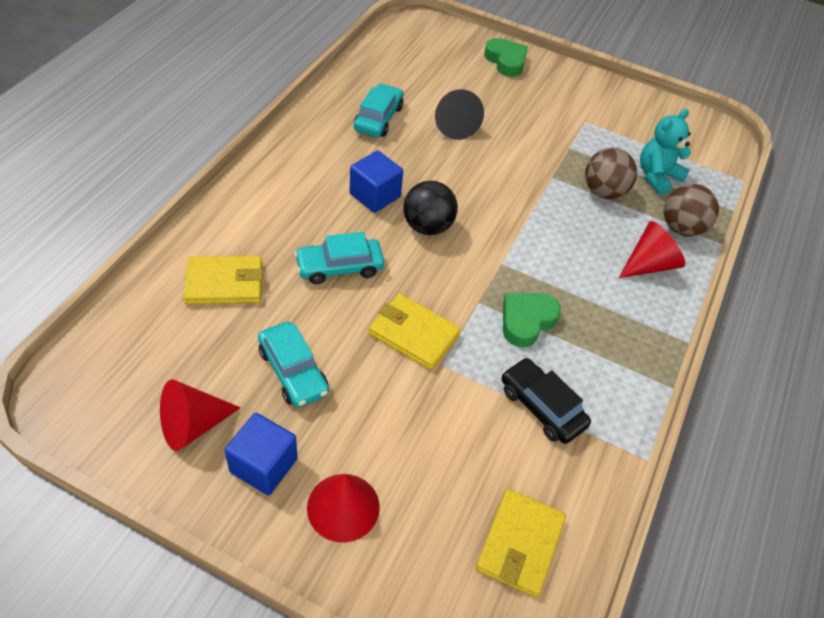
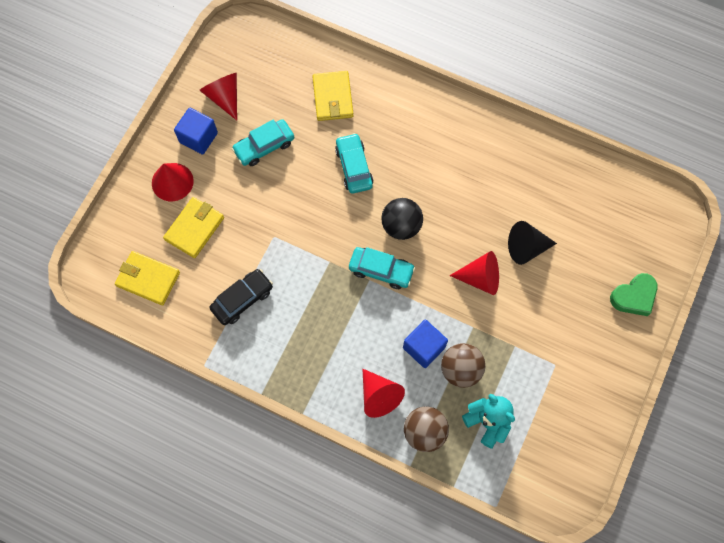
camera: 95 degrees right, 20 degrees up
blue cube [350,150,403,213] -> blue cube moved to [403,320,448,368]
turquoise car [354,84,404,137] -> turquoise car moved to [349,247,415,289]
yellow wallet [369,294,461,370] -> yellow wallet moved to [163,197,224,258]
green heart [503,293,561,347] -> none
none -> red cone [449,251,499,295]

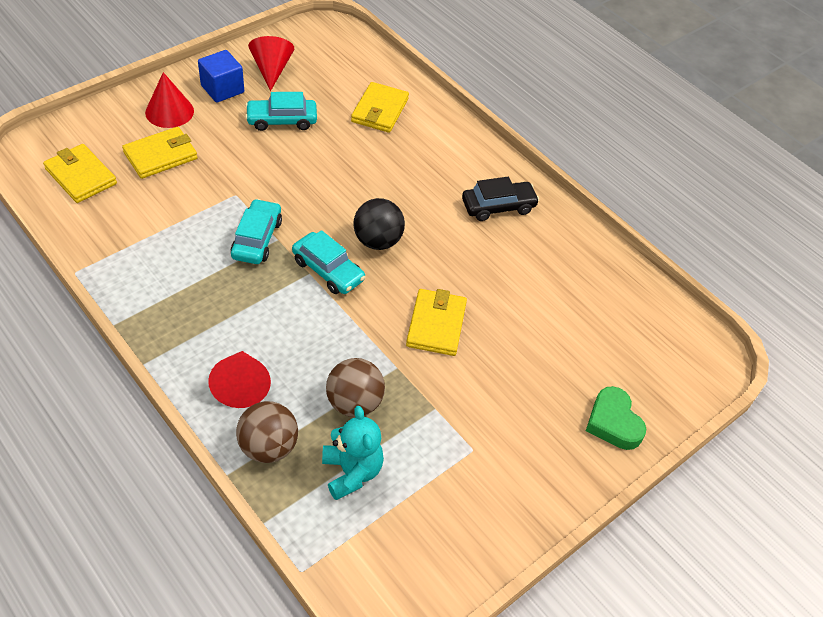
camera: 20 degrees right, 20 degrees down
black car [209,269,273,325] -> black car moved to [462,177,539,221]
turquoise car [335,133,373,194] -> turquoise car moved to [231,199,282,264]
blue cube [403,320,448,368] -> none
red cone [449,251,499,295] -> yellow wallet [406,289,467,356]
black cone [508,221,557,265] -> none
green heart [610,273,658,316] -> green heart turned 75 degrees clockwise [586,386,646,450]

